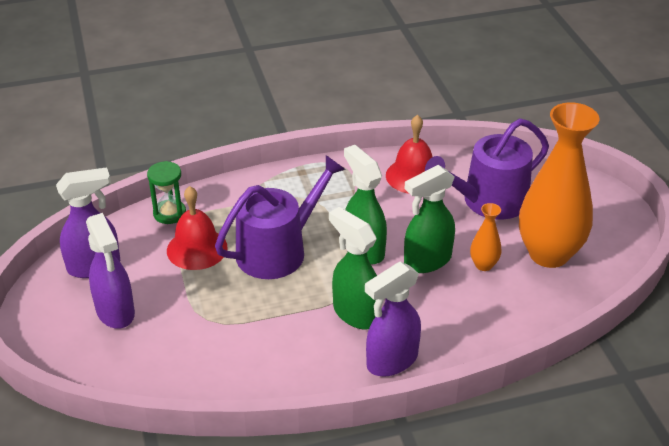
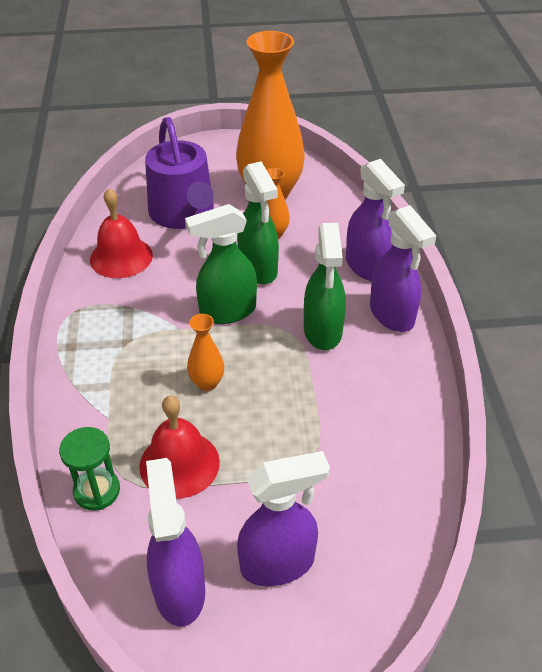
camera: 80 degrees left, 5 degrees up
purple watering can [215,155,346,279] -> orange vase [187,314,224,391]
green spray bottle [329,207,377,330] -> green spray bottle turned 60 degrees counterclockwise [304,223,346,350]
none -> purple spray bottle [346,159,405,281]

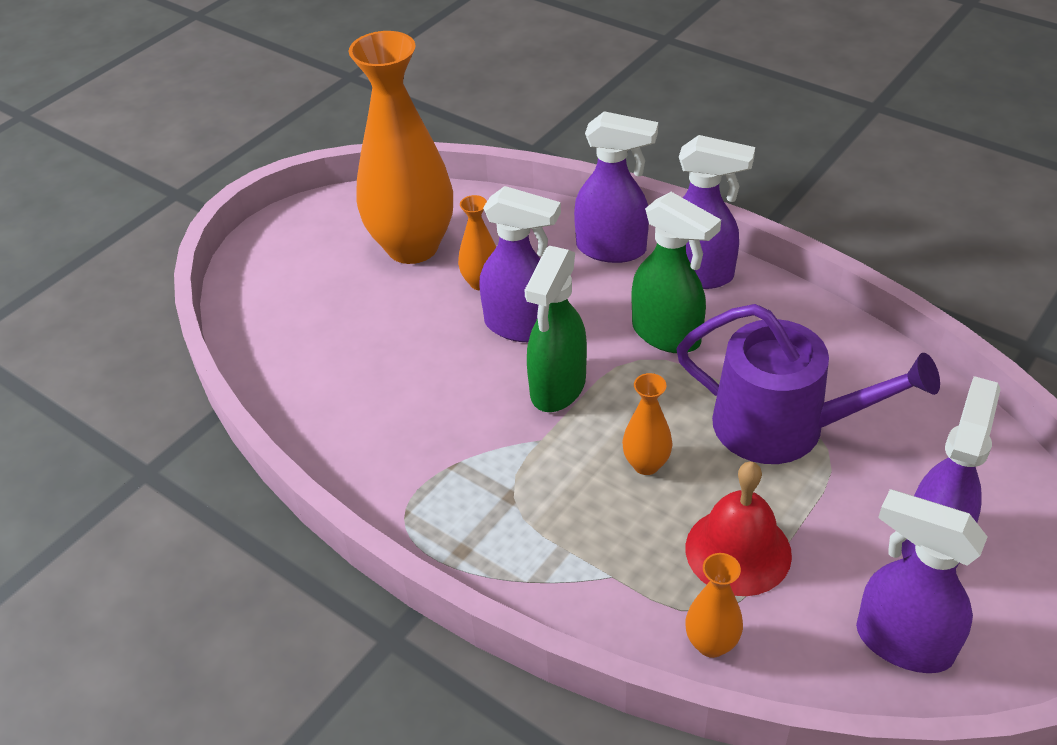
camera: 45 degrees left, 0 degrees up
green hourglass [59,427,120,511] -> orange vase [685,553,743,658]
red bell [90,188,153,278] -> none
purple watering can [145,117,214,229] -> purple watering can moved to [676,304,940,464]
green spray bottle [237,161,279,284] -> purple spray bottle [479,186,561,342]

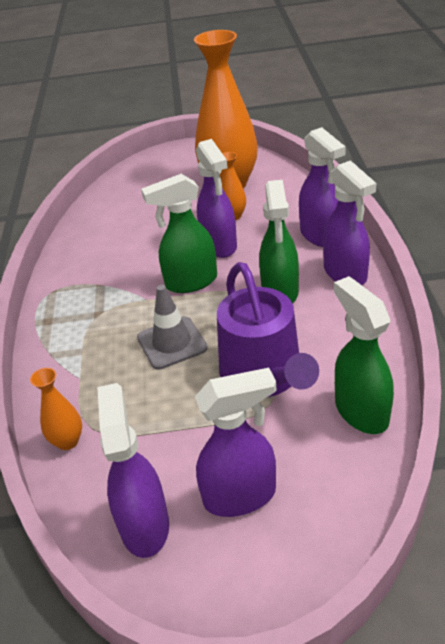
camera: 50 degrees right, 5 degrees down
orange vase [622,373,672,475] -> grey traffic cone [137,285,208,370]
red bell [686,461,792,596] -> none
none -> green spray bottle [334,276,394,434]

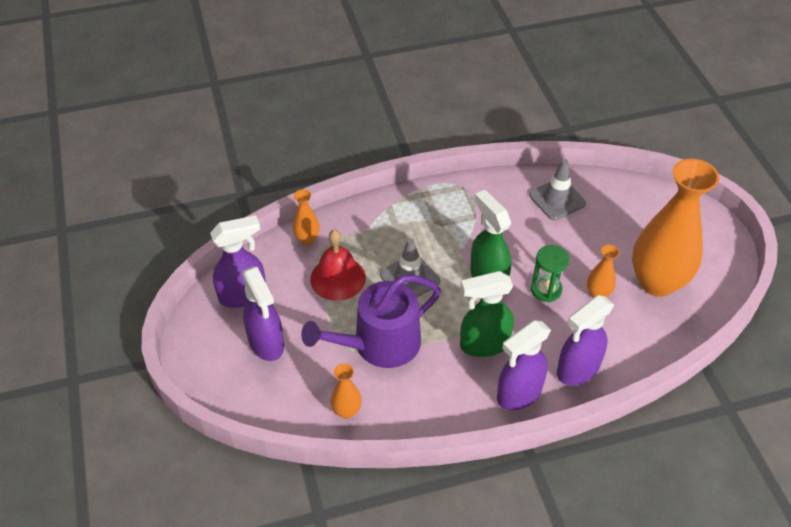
camera: 75 degrees right, 10 degrees up
purple spray bottle [196,139,237,258] -> green hourglass [531,245,569,302]
green spray bottle [334,276,394,434] -> orange vase [331,363,362,419]
none -> red bell [310,230,366,301]
none -> grey traffic cone [529,159,586,220]

